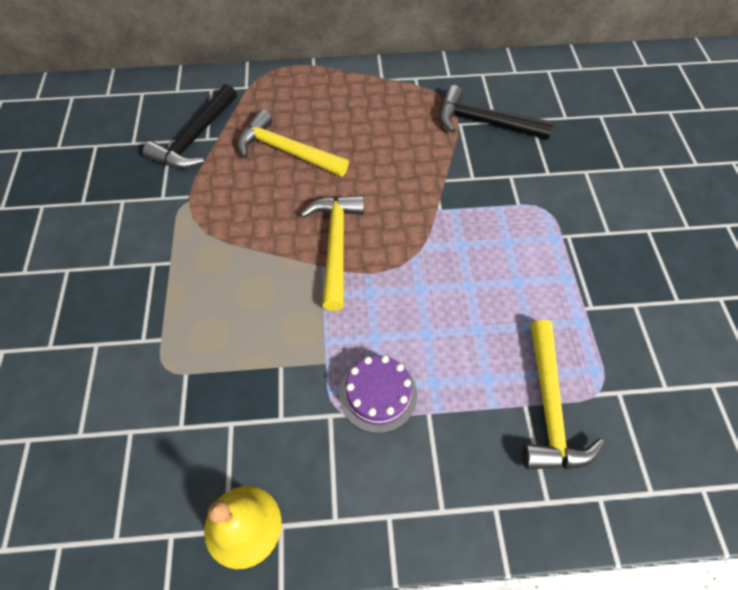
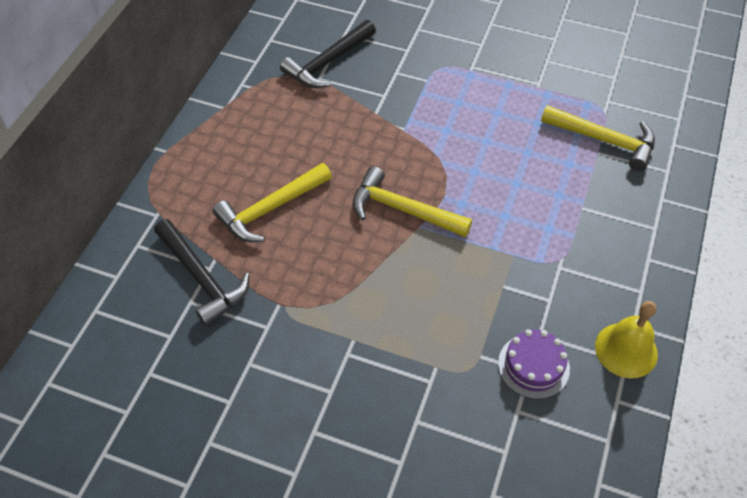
camera: 65 degrees left, 5 degrees down
purple cake [339,355,417,433] -> purple cake moved to [498,329,570,399]

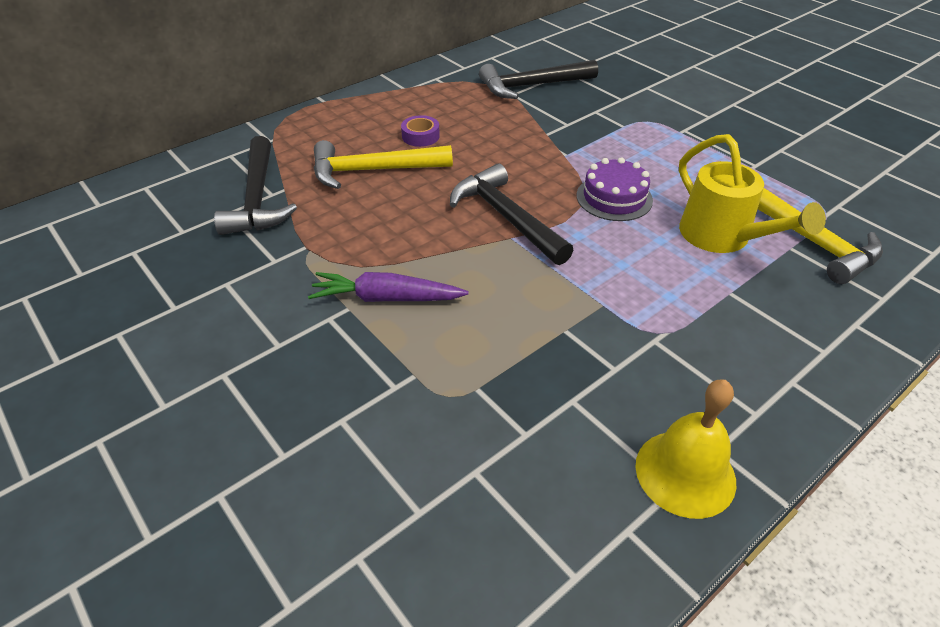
camera: 30 degrees right, 10 degrees down
yellow hammer [353,166,472,237] -> black hammer [450,163,573,265]
purple cake [498,329,570,399] -> purple cake moved to [576,157,653,221]
none -> purple carrot [308,272,469,302]
none -> purple tape [401,115,440,147]
none -> yellow watering can [679,134,826,253]

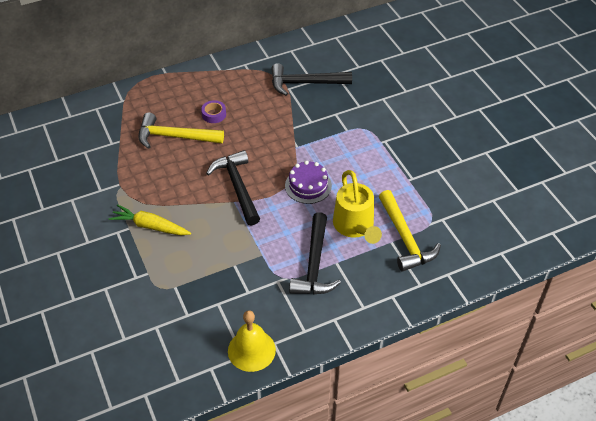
camera: 15 degrees right, 5 degrees up
black hammer [214,136,297,235] -> black hammer moved to [289,212,341,294]
purple carrot [308,272,469,302] -> yellow carrot [109,204,191,235]

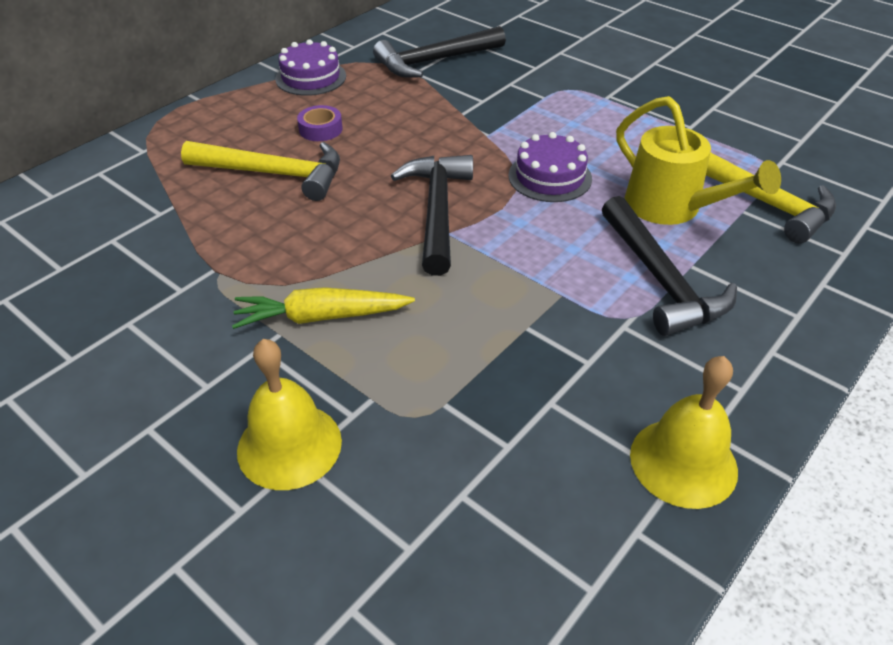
camera: 25 degrees left, 5 degrees down
yellow hammer [138,113,224,149] -> yellow hammer turned 150 degrees counterclockwise [181,141,340,201]
black hammer [206,150,260,226] -> black hammer turned 45 degrees clockwise [391,155,473,276]
none -> yellow bell [237,339,342,490]
none -> purple cake [275,39,346,96]

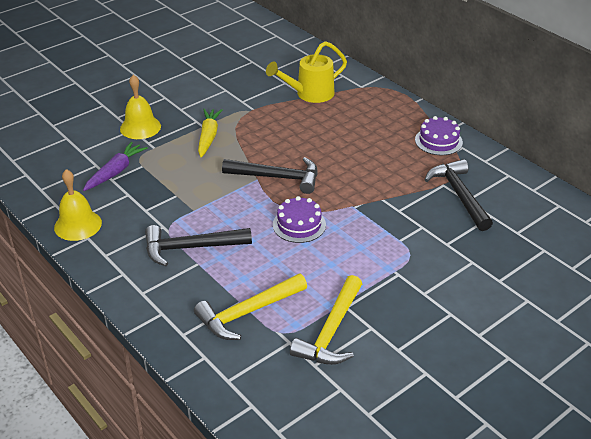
camera: 100 degrees right, 5 degrees down
yellow hammer [181,141,340,201] -> yellow hammer moved to [290,275,362,365]
purple tape [297,105,343,141] -> none
yellow watering can [616,96,781,225] -> yellow watering can moved to [266,41,347,103]
none -> purple carrot [83,142,148,191]

